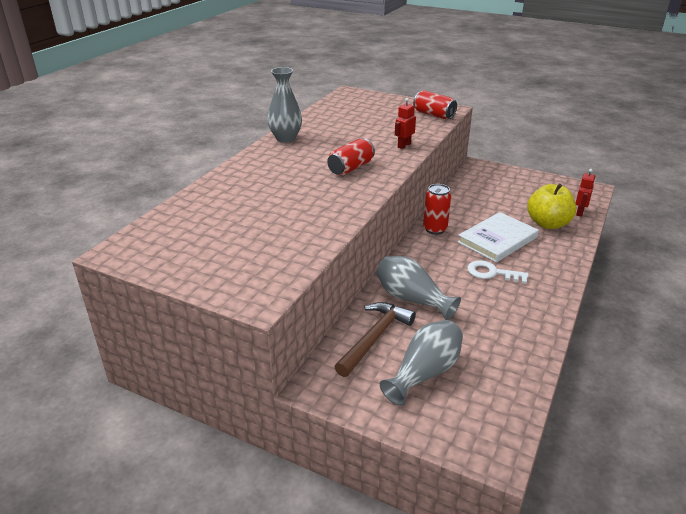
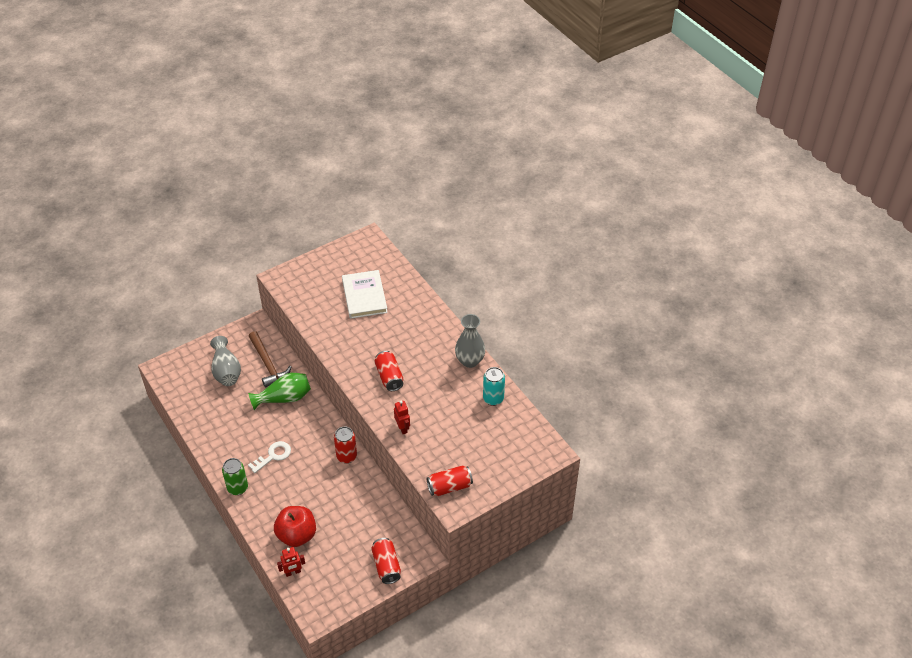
camera: 120 degrees right, 15 degrees up
grey vase [376,256,461,320] -> green vase [248,373,311,410]
white book [458,212,539,263] -> white book moved to [342,270,388,319]
yellow apple [527,184,576,229] -> red apple [274,506,316,547]
red robot [576,169,595,217] -> red robot turned 75 degrees counterclockwise [277,547,305,577]
none -> green can [222,458,248,495]
none -> red can [371,538,401,584]
none -> turquoise can [483,367,505,406]

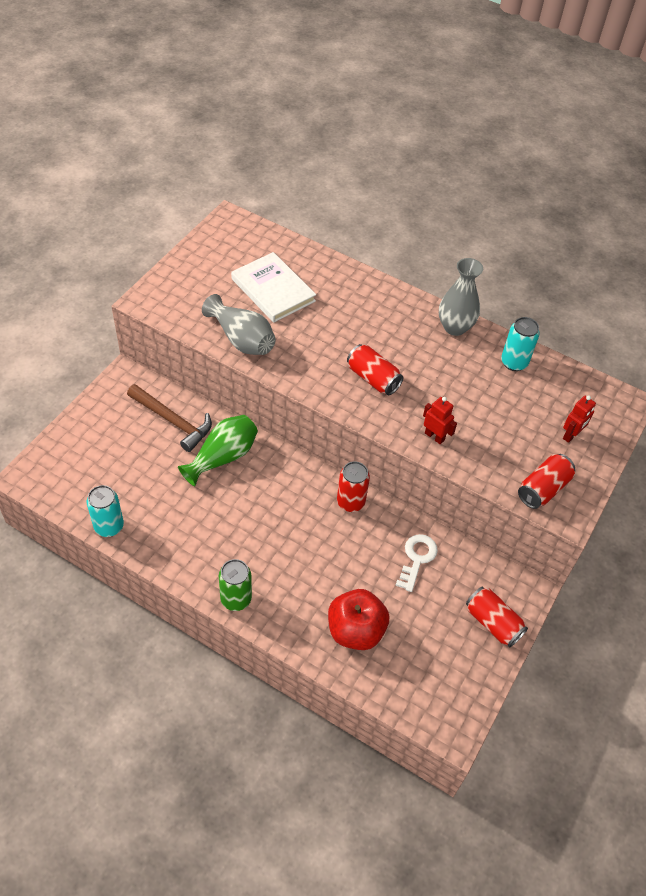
camera: 30 degrees left, 5 degrees up
grey vase [210,336,241,386] -> grey vase moved to [202,294,276,355]
white key [248,441,291,473] -> white key moved to [395,534,438,592]
red robot [277,547,305,577] -> red robot moved to [563,395,596,443]
none -> turquoise can [87,485,124,537]

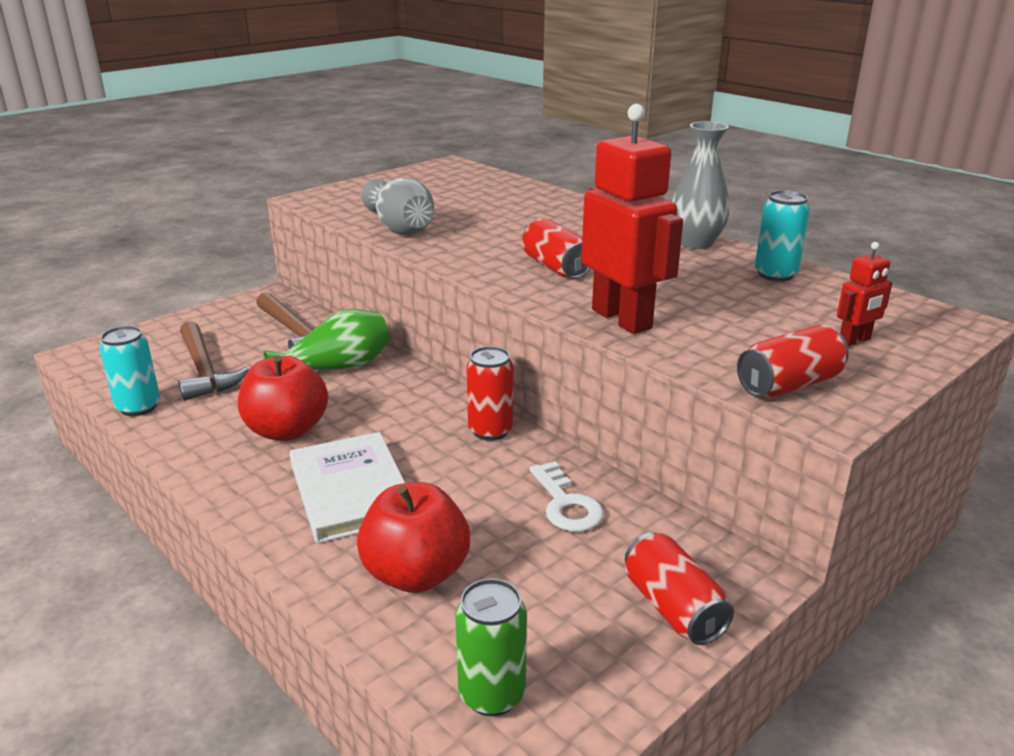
camera: 20 degrees right, 25 degrees down
green can [219,559,252,611] -> green can moved to [455,579,527,716]
white book [231,252,316,323] -> white book moved to [290,432,405,543]
white key [395,534,438,592] -> white key turned 120 degrees clockwise [529,461,604,532]
red robot [423,397,457,444] -> red robot [581,104,683,334], size x2.11
none -> brown hammer [179,321,249,401]
none -> red apple [238,356,328,441]

